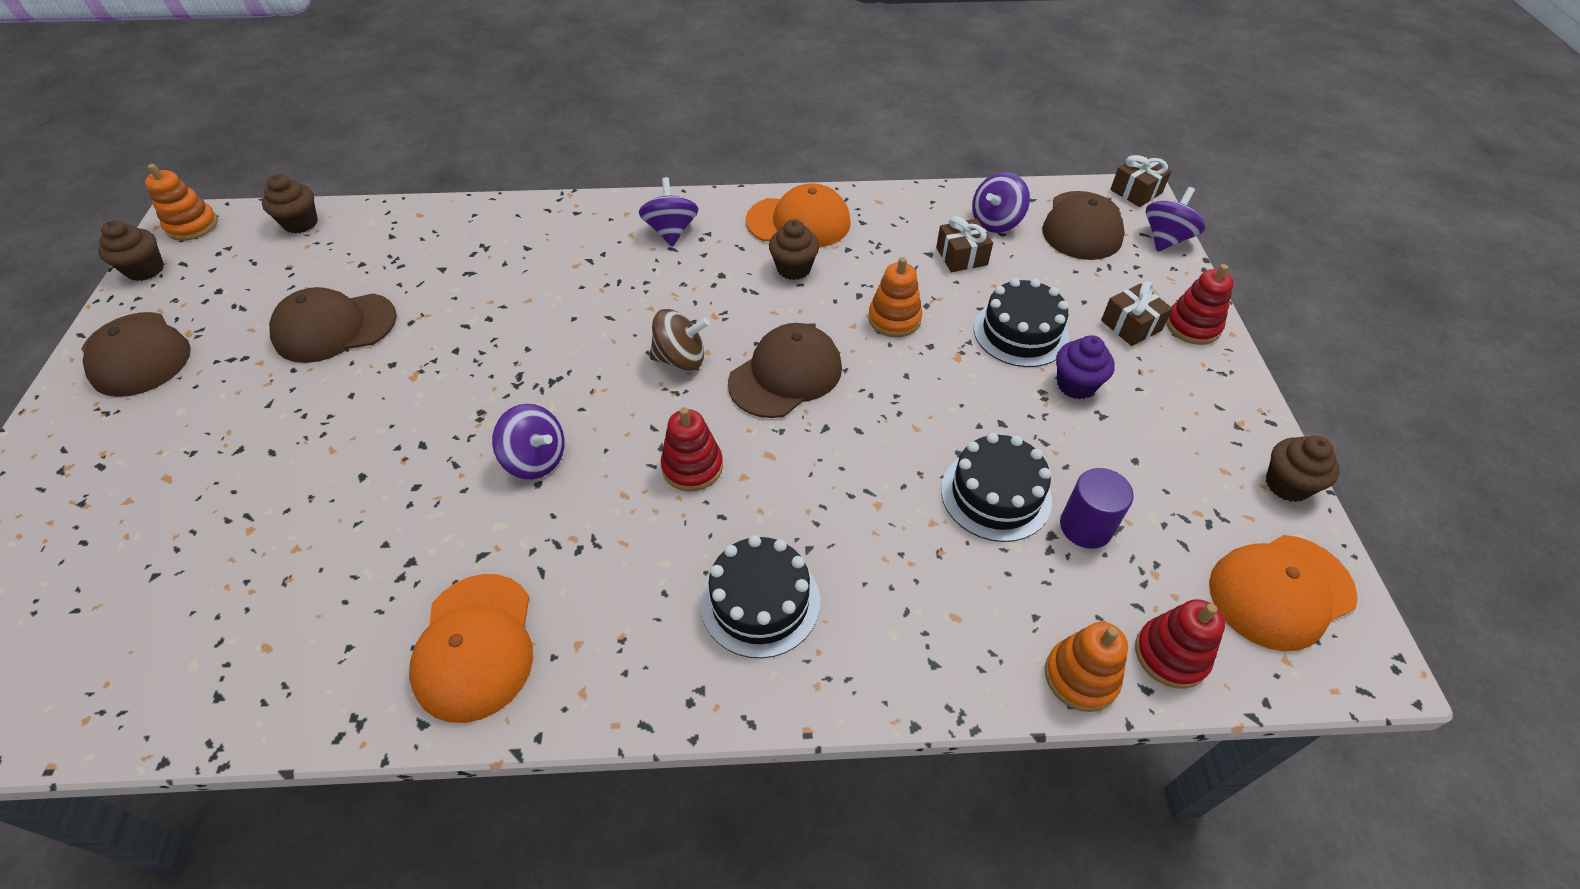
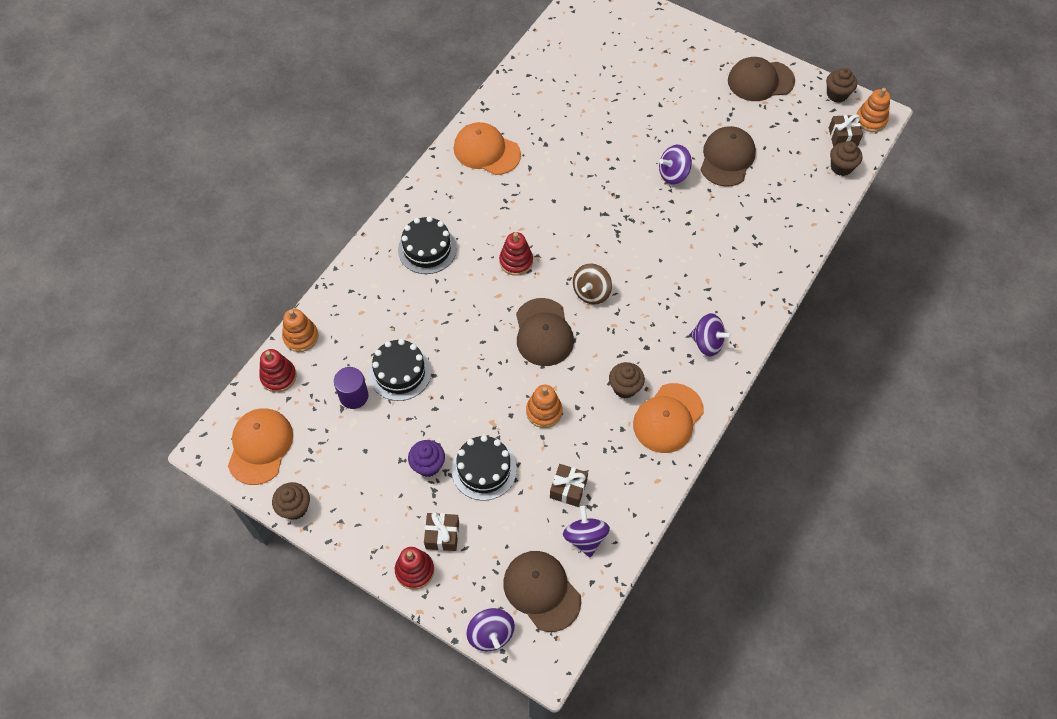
camera: 125 degrees right, 10 degrees up
purple spinning top [492,404,565,479] -> purple spinning top moved to [659,145,692,184]
brown gift [1110,154,1172,207] -> brown gift moved to [829,114,863,147]

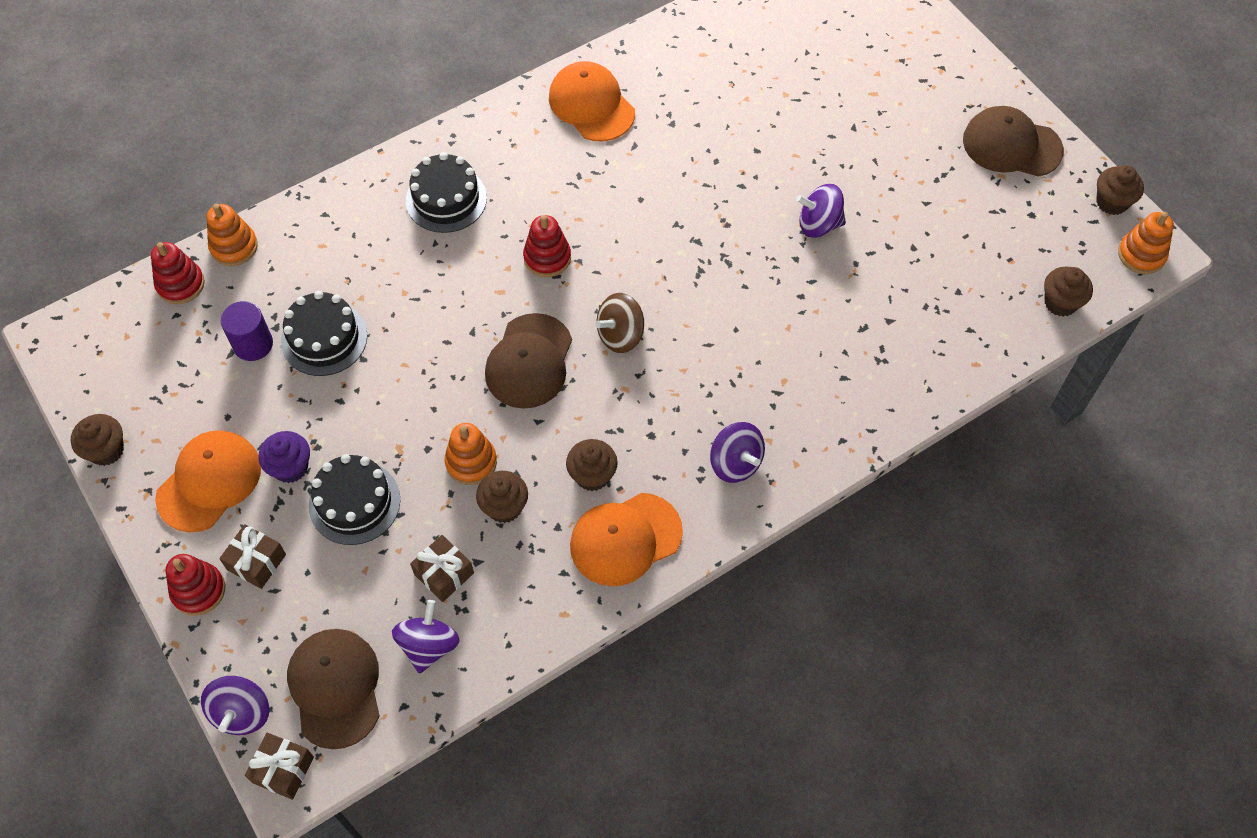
camera: 25 degrees right, 0 degrees up
orange cap [228,408,293,485] -> orange cap moved to [155,430,261,532]
brown cap [701,126,756,187] -> none
brown gift [829,114,863,147] -> brown gift moved to [245,733,314,800]
none -> brown cupcake [476,471,528,523]

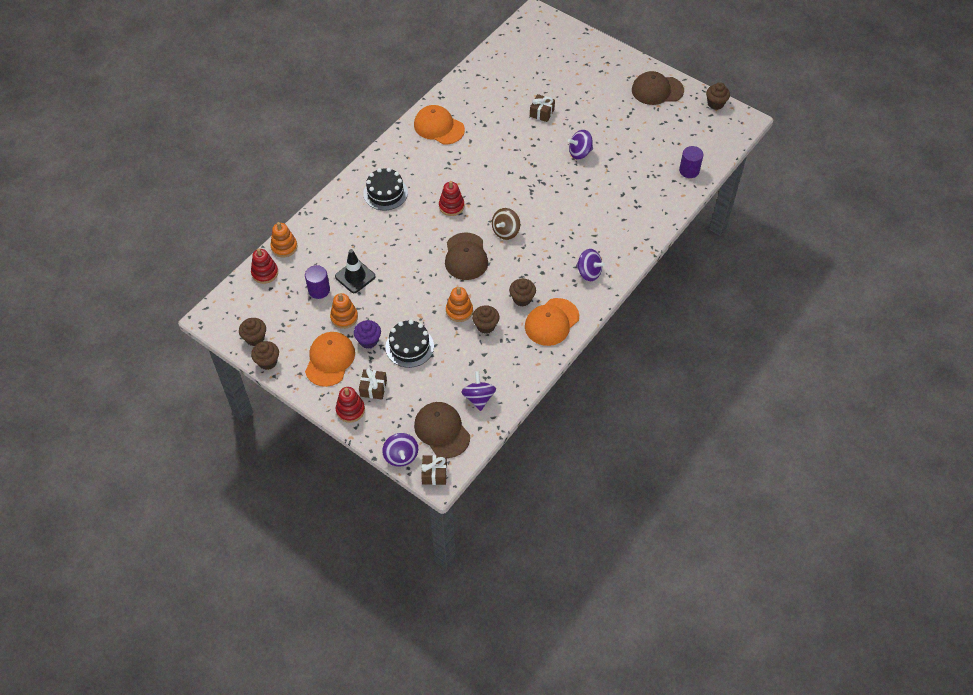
camera: 20 degrees left, 5 degrees down
black cake [281,291,367,376] -> black traffic cone [335,249,376,293]
brown gift [410,535,474,602] -> brown gift moved to [530,94,555,122]
brown cupcake [1044,267,1093,317] -> brown cupcake moved to [239,318,266,346]
orange stacking toy [1118,212,1174,274] -> orange stacking toy moved to [330,293,358,329]
none -> purple cylinder [679,146,703,178]

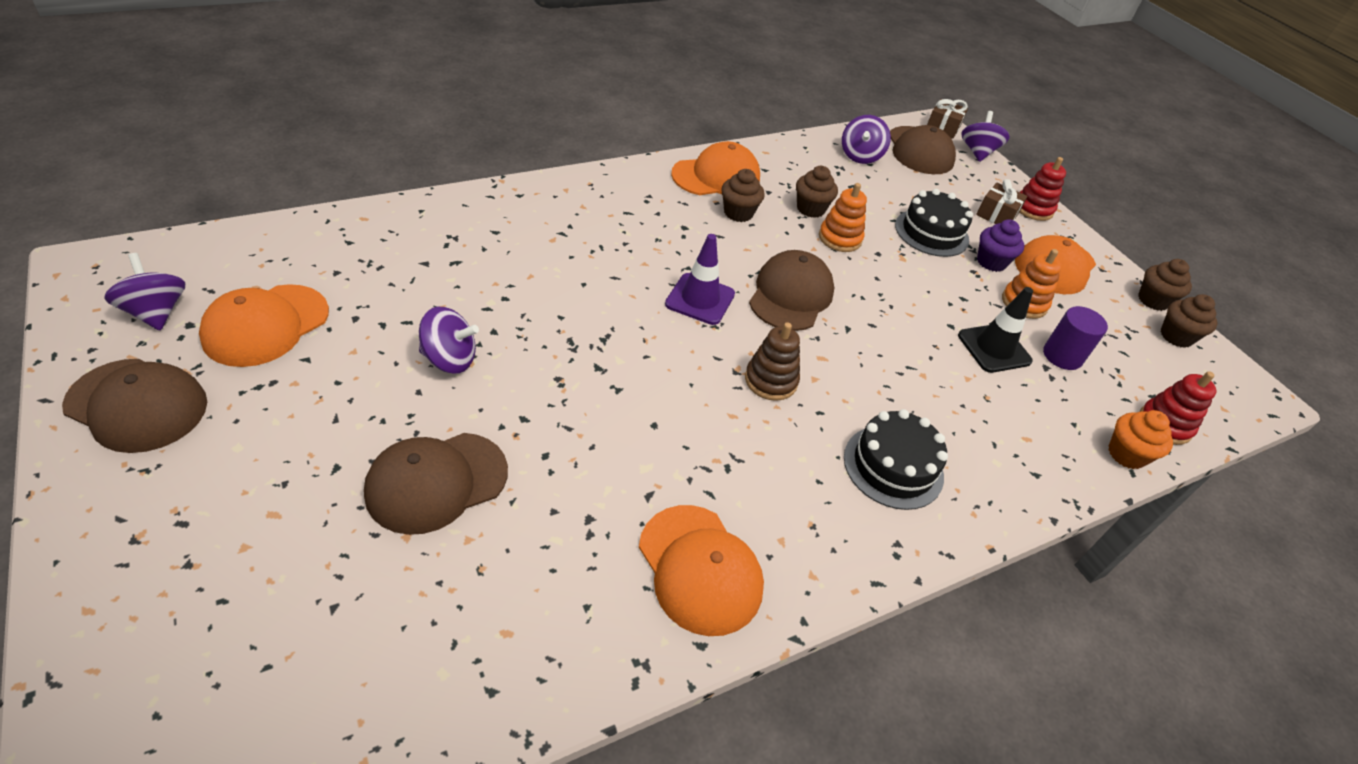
camera: 160 degrees left, 10 degrees down
orange stacking toy [270,222,298,257] -> orange cupcake [1108,410,1173,469]
red stacking toy [439,181,464,216] -> brown stacking toy [745,322,800,401]
brown spinning top [492,208,520,240] -> purple traffic cone [665,234,735,325]
brown gift [530,94,555,122] -> brown cap [364,433,508,535]
purple spinning top [576,249,605,281] -> purple spinning top moved to [104,253,185,331]
purple cylinder [679,146,703,178] -> none
brown cupcake [706,82,730,110] -> none
none -> orange cap [199,284,329,367]

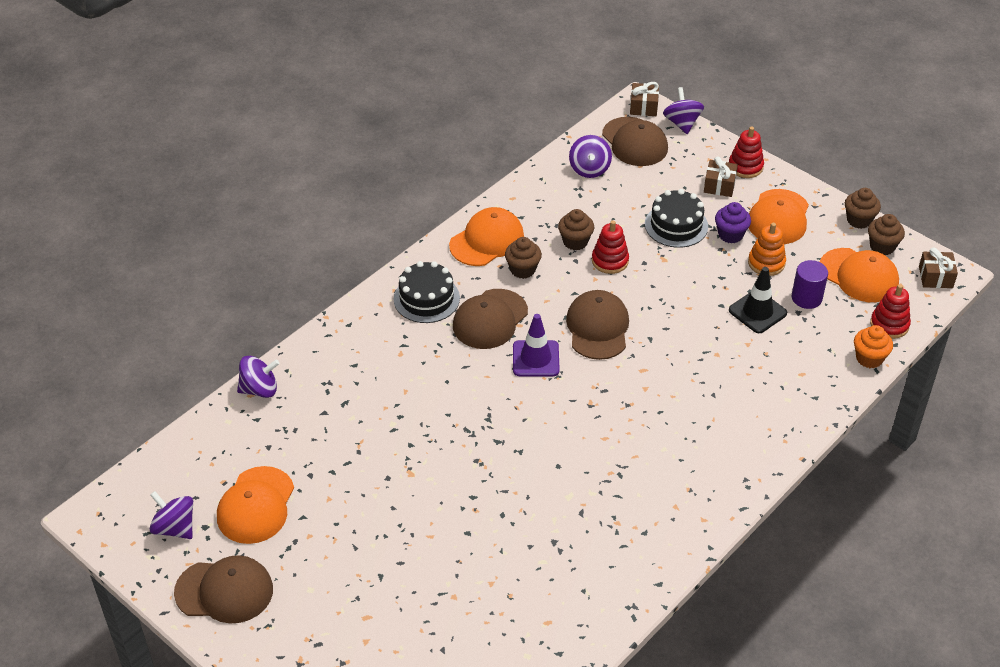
camera: 15 degrees left, 0 degrees up
brown cap [364,433,508,535] -> brown cap moved to [453,289,528,349]
purple spinning top [419,307,479,374] -> purple spinning top moved to [237,356,280,398]
orange cap [639,505,764,636] -> orange cap moved to [820,248,899,302]
brown stacking toy [745,322,800,401] -> none
orange stacking toy [819,183,867,252] -> red stacking toy [592,220,629,274]
black cake [844,409,948,510] -> black cake moved to [394,261,460,323]
none -> brown gift [919,248,958,288]

